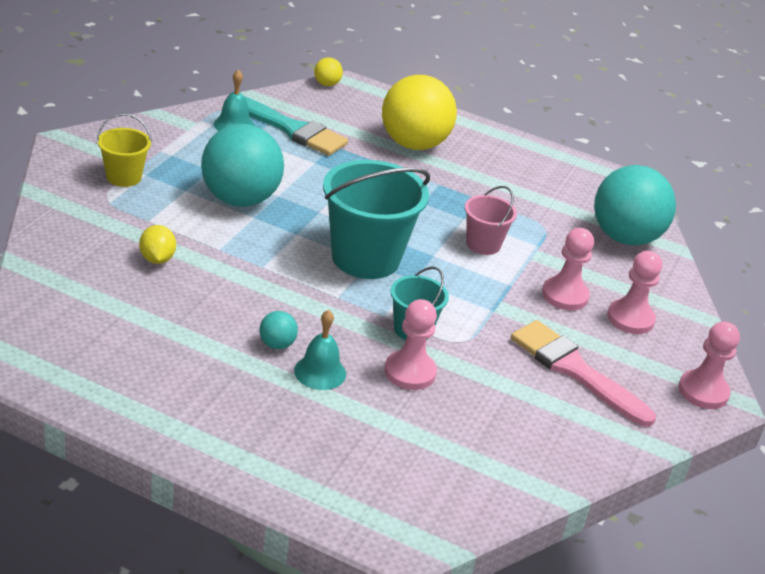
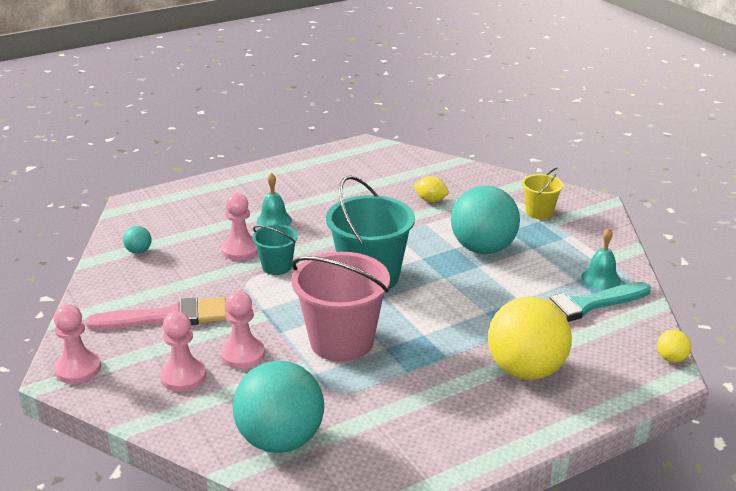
camera: 130 degrees right, 5 degrees down
turquoise ball [260,311,298,349] -> turquoise ball moved to [123,226,151,254]
pink bucket [465,186,517,255] -> pink bucket [291,252,390,362], size x1.90

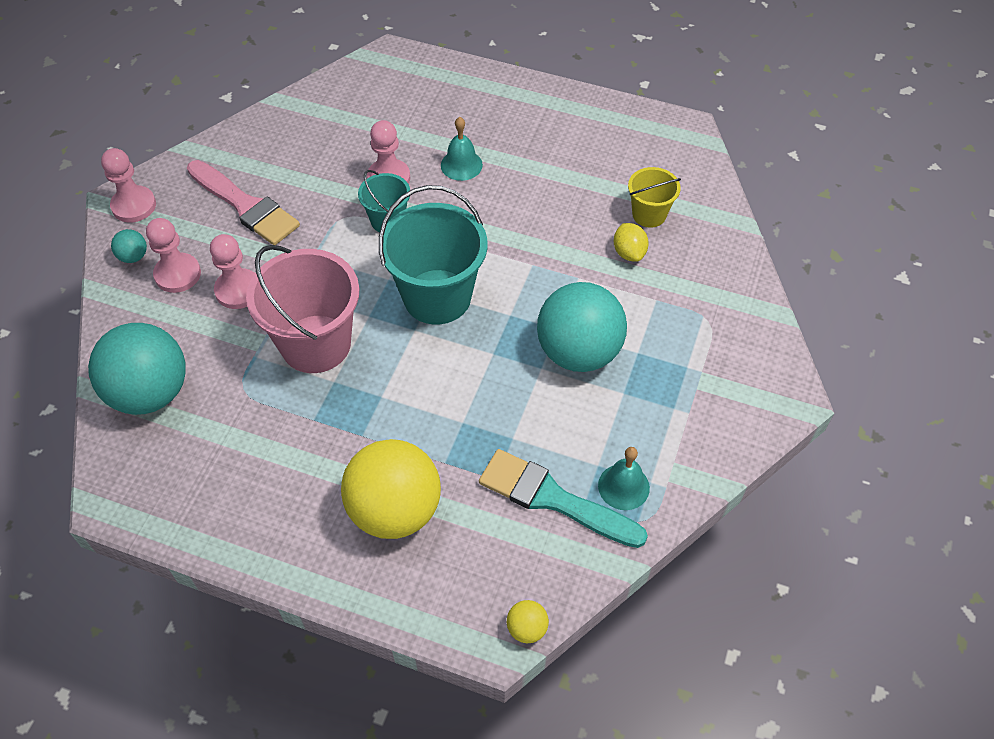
camera: 50 degrees right, 25 degrees up
turquoise ball [123,226,151,254] -> turquoise ball moved to [111,229,147,263]
yellow bucket [522,167,563,219] -> yellow bucket moved to [628,167,681,228]

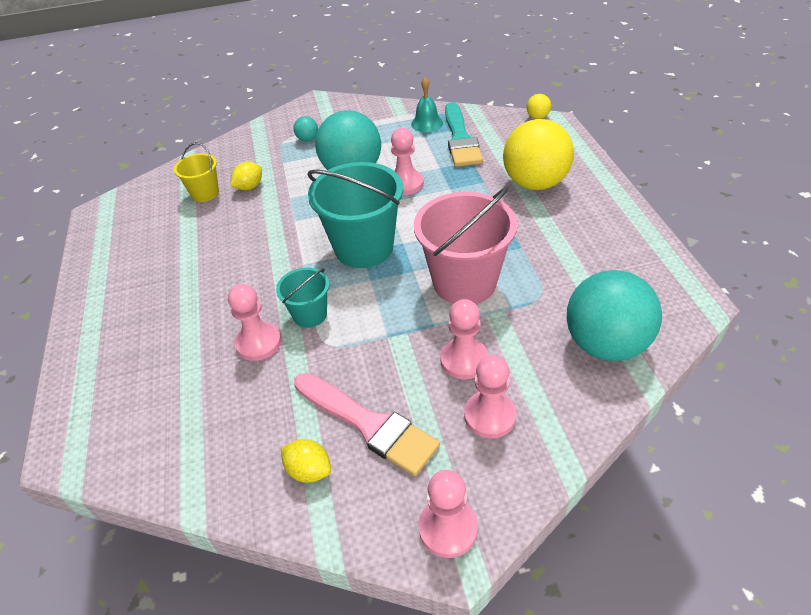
camera: 120 degrees left, 10 degrees down
turquoise ball [111,229,147,263] -> turquoise ball moved to [294,116,318,142]
pink brush [187,160,300,245] -> pink brush turned 120 degrees clockwise [294,373,440,476]
turquoise bell [441,117,483,181] -> none
none -> yellow lemon [281,439,331,483]
none -> pink pawn [391,128,424,195]

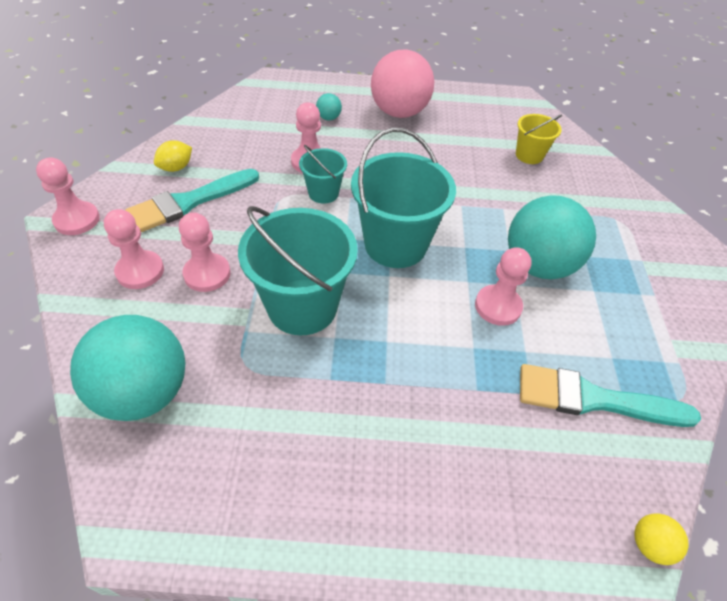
camera: 100 degrees right, 5 degrees up
yellow lemon [230,162,262,190] -> none
turquoise ball [294,116,318,142] -> turquoise ball moved to [316,93,342,120]
pink brush [294,373,440,476] -> turquoise brush [125,169,259,232]
turquoise bell [411,77,443,132] -> none
pink bucket [414,187,517,304] -> turquoise bucket [238,206,358,336]
yellow ball [503,119,574,190] -> none
none -> pink ball [371,49,434,118]

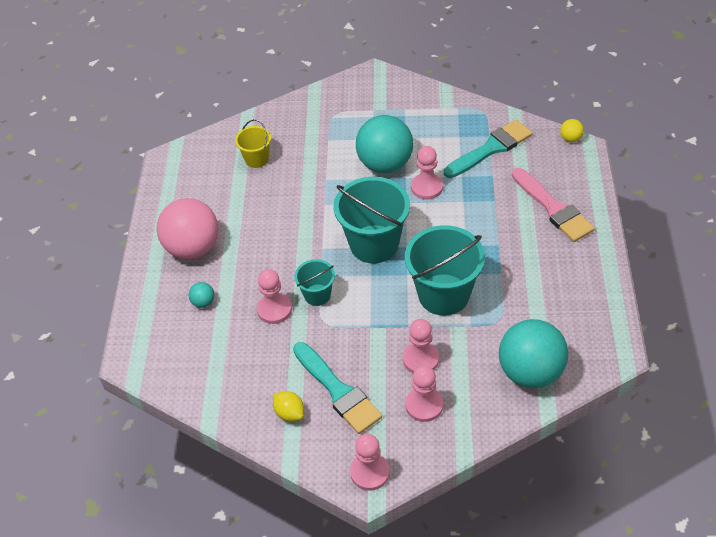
camera: 85 degrees left, 0 degrees up
turquoise brush [520,364,701,427] -> turquoise brush turned 135 degrees counterclockwise [444,119,533,178]
none -> pink brush [512,168,595,242]

